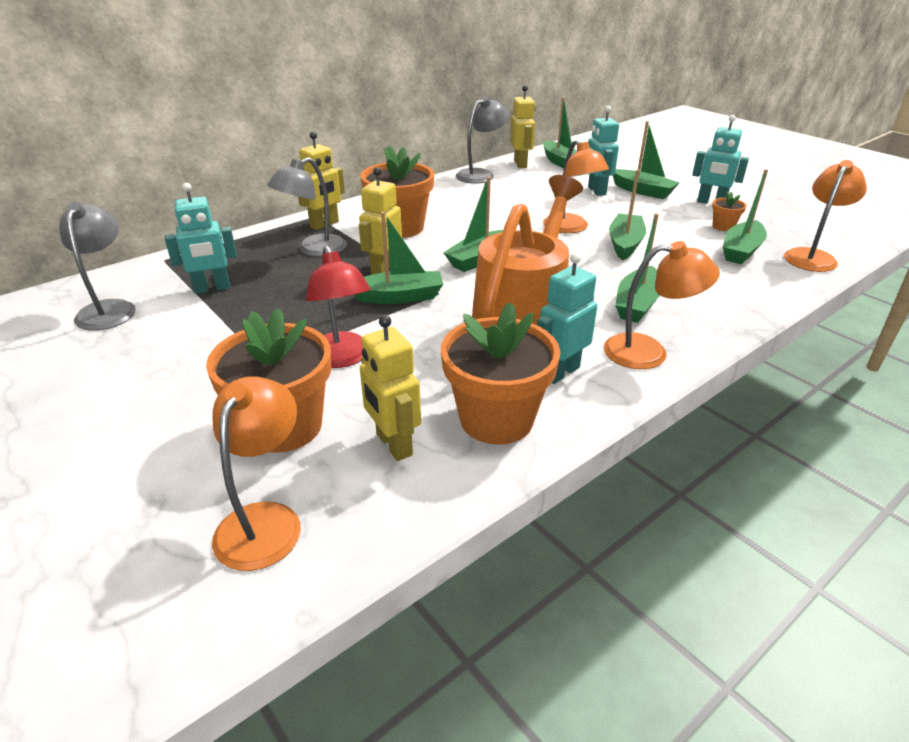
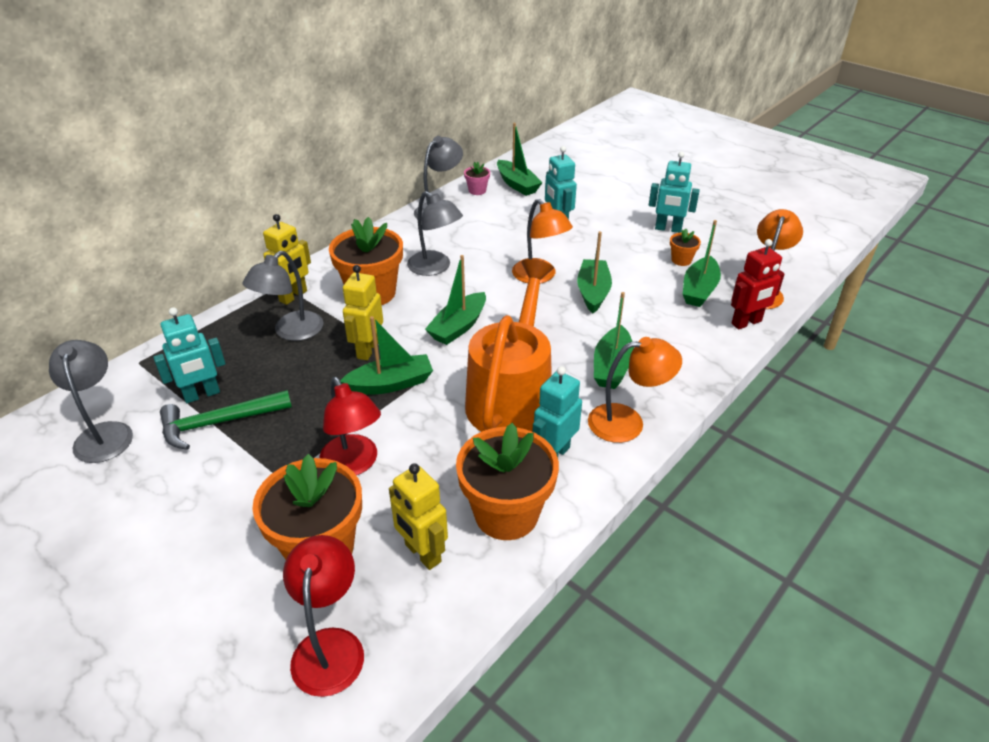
camera: 10 degrees left, 5 degrees up
orange lamp [212,376,301,571] -> red lamp [283,535,364,697]
yellow robot [510,85,535,168] -> pink flower pot [464,162,490,195]
green boat [613,121,680,199] -> none
none -> green hammer [160,390,292,450]
none -> grey lamp [407,191,463,276]
none -> red robot [731,239,785,330]

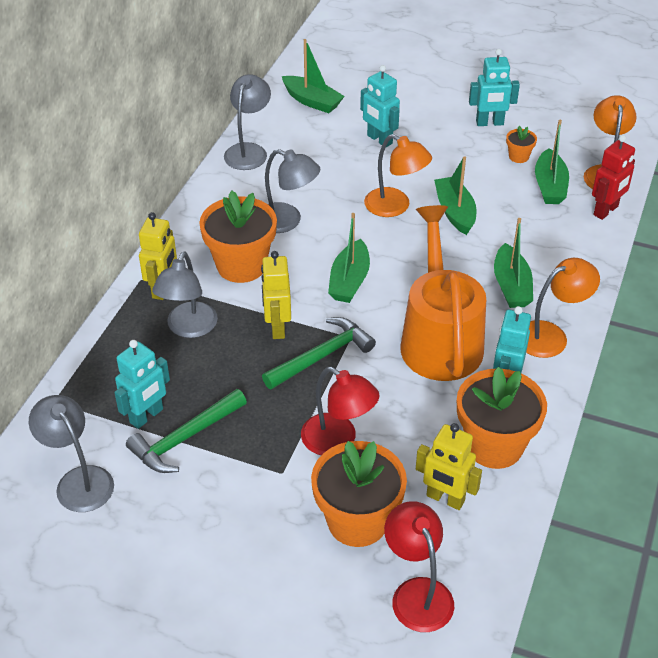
camera: 20 degrees left, 5 degrees up
green boat [340,316,433,395] -> green hammer [262,317,376,390]
pink flower pot [464,162,490,195] -> none

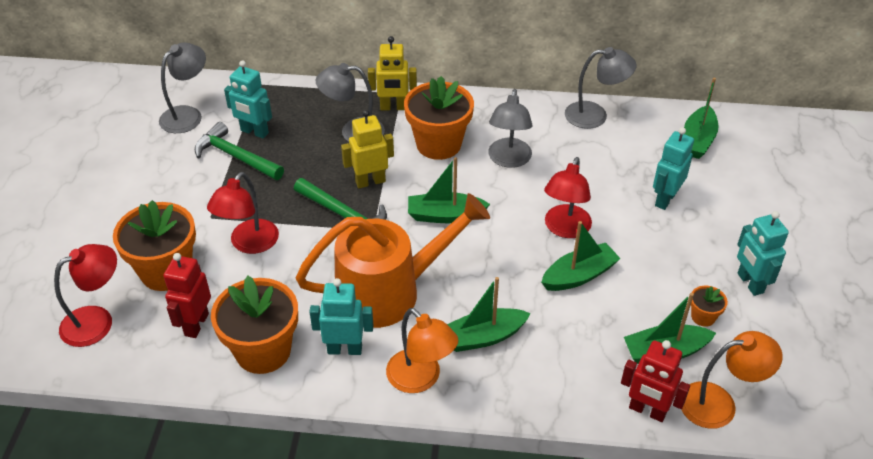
camera: 75 degrees right, 0 degrees up
orange lamp [364,134,432,217] -> red lamp [544,157,592,238]
yellow robot [416,423,482,510] -> red robot [163,253,211,338]

